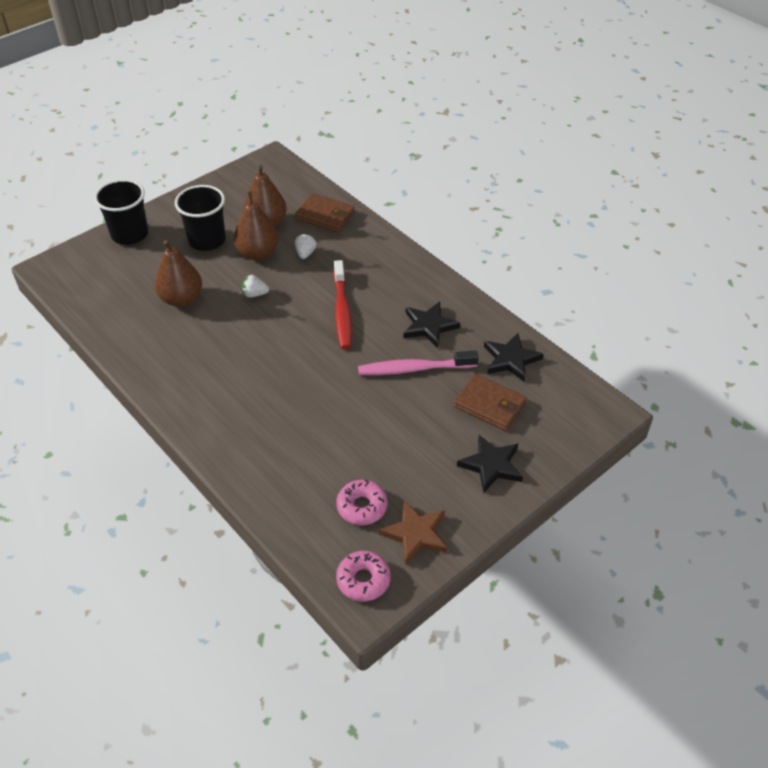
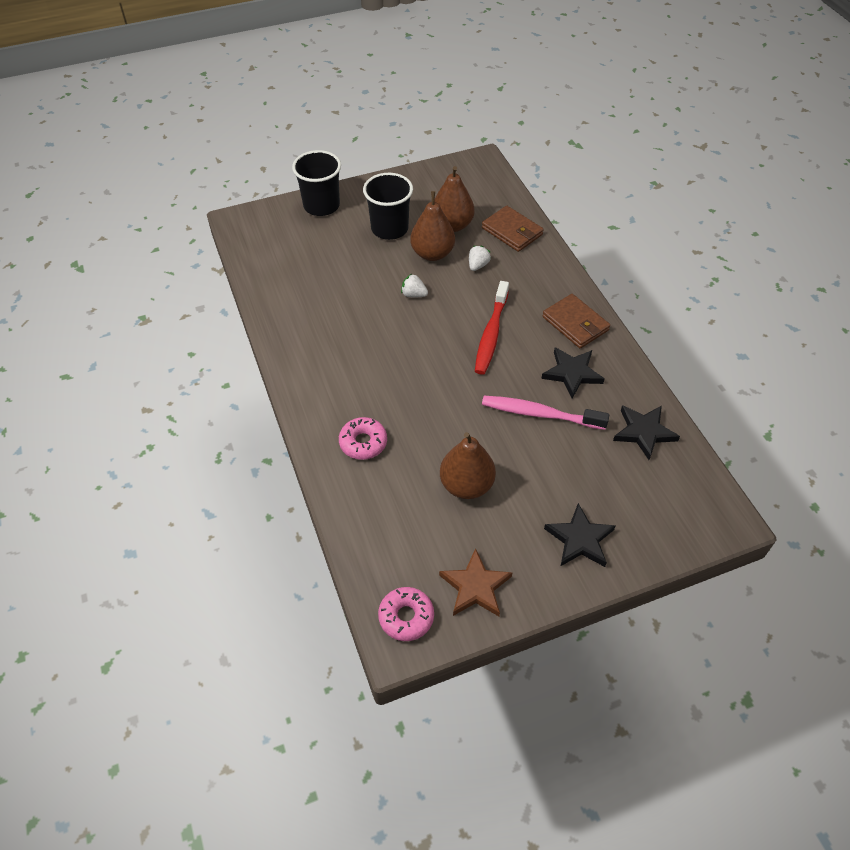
camera: 20 degrees right, 5 degrees up
brown pear [154,240,202,307] -> brown pear moved to [440,432,496,499]
pink donut [336,480,388,525] -> pink donut moved to [339,417,387,460]
brown wallet [454,374,527,431] -> brown wallet moved to [542,294,610,348]

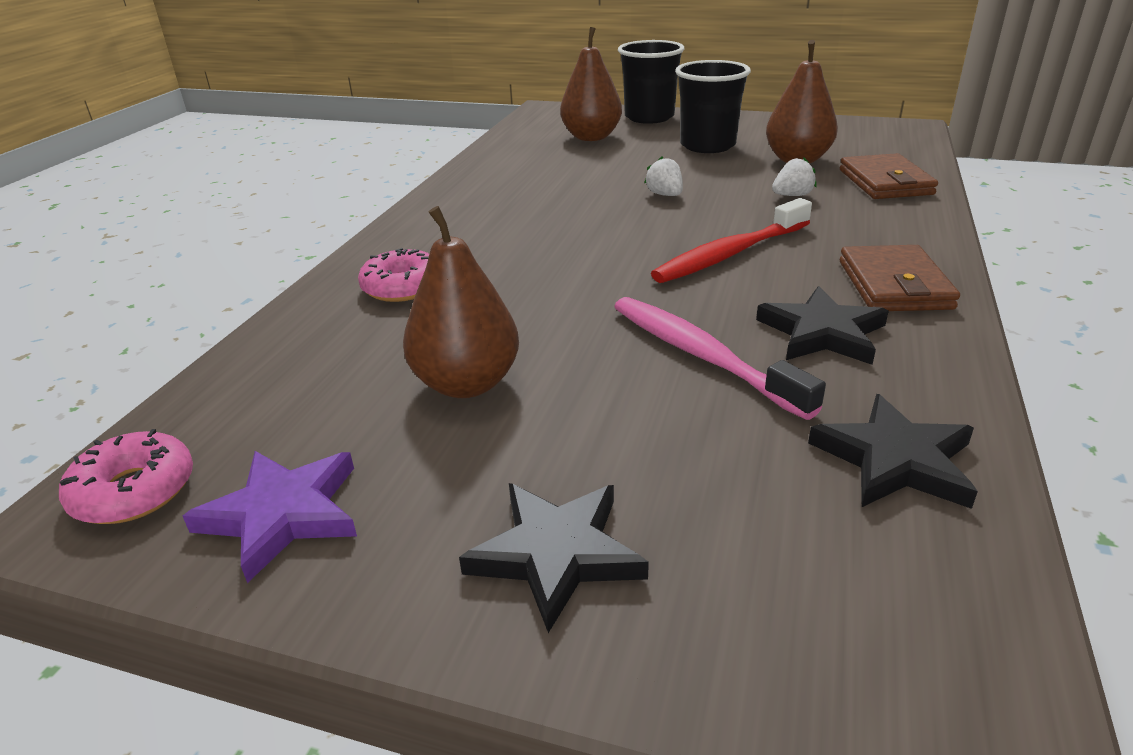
camera: 40 degrees right, 20 degrees down
brown pear [410,191,455,261] -> brown pear moved to [560,27,622,141]
brown star [439,548,513,616] -> purple star [183,451,357,583]

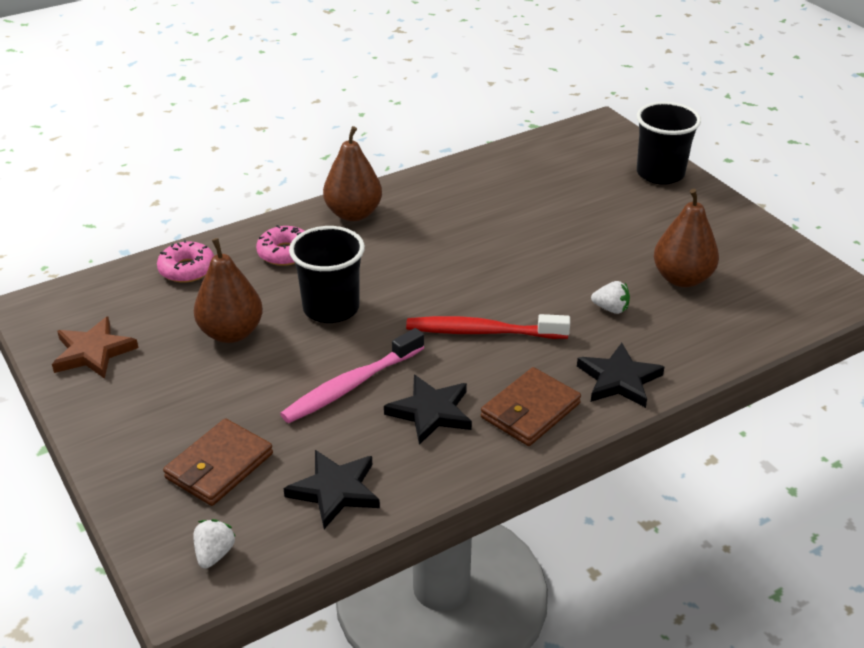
camera: 40 degrees right, 5 degrees up
pink donut [59,429,193,524] -> pink donut moved to [157,240,214,283]
purple star [183,451,357,583] -> brown star [52,316,138,379]
black star [459,483,649,633] -> black star moved to [577,343,664,408]
brown pear [560,27,622,141] -> brown pear moved to [323,126,382,221]
pink toothbrush [614,297,826,420] -> pink toothbrush turned 135 degrees counterclockwise [280,328,424,423]
white strawberry [644,156,683,196] -> white strawberry moved to [193,519,236,568]
black cup [675,60,751,153] -> black cup moved to [289,226,365,323]
brown wallet [840,153,938,199] -> brown wallet moved to [163,418,273,506]

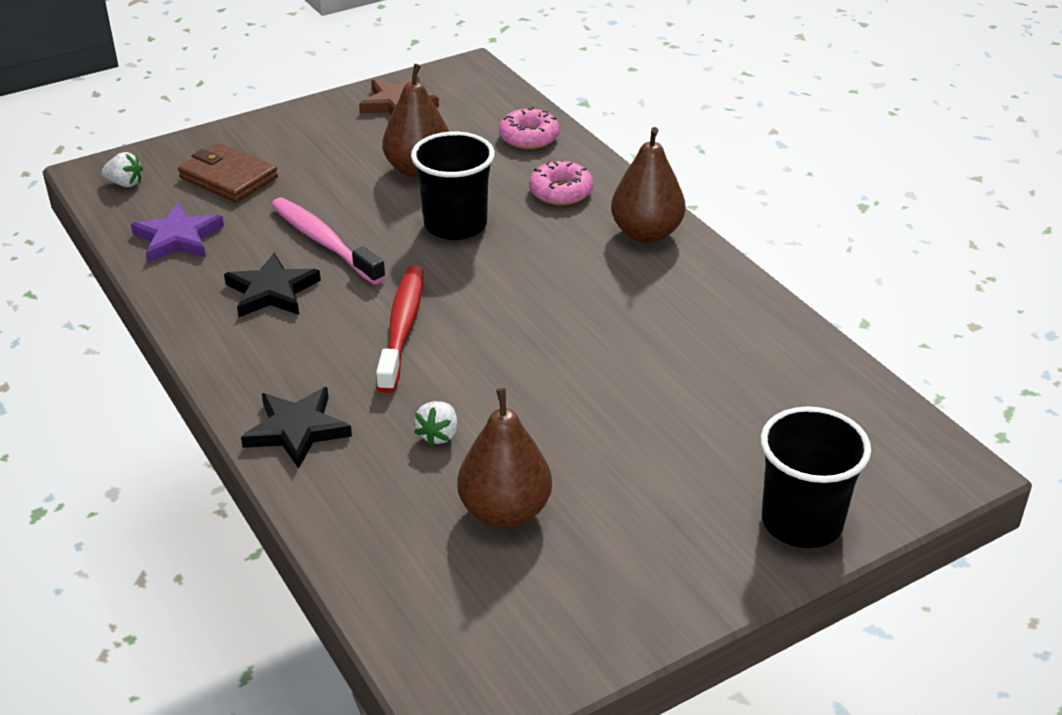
camera: 90 degrees right, 0 degrees up
black star [283,450,380,529] -> purple star [131,202,224,263]
brown wallet [481,367,581,446] -> none

